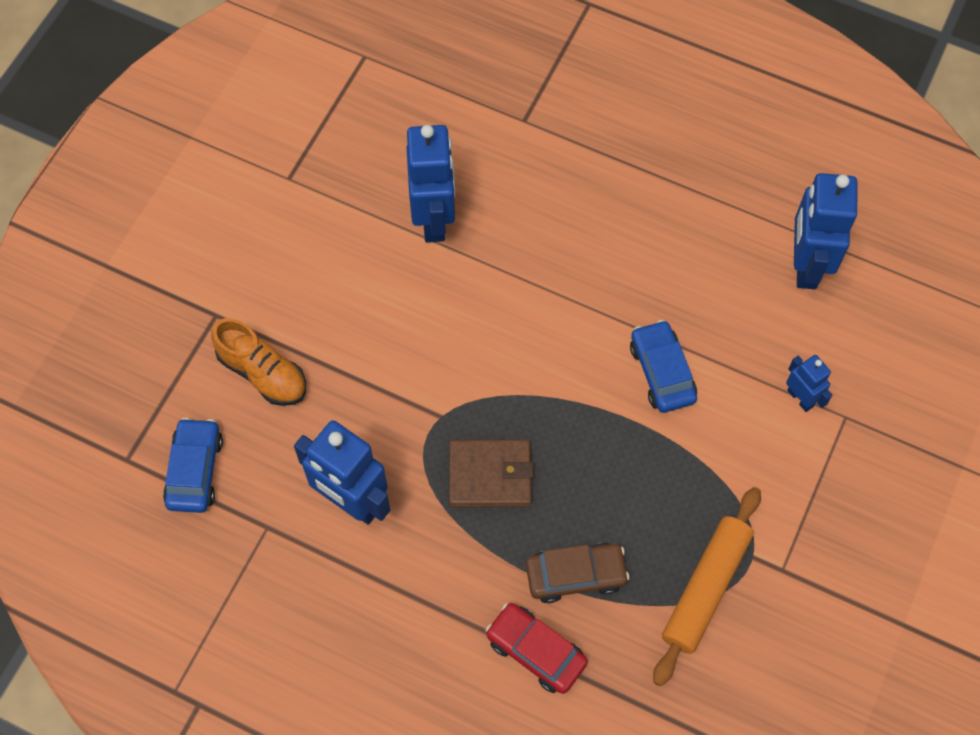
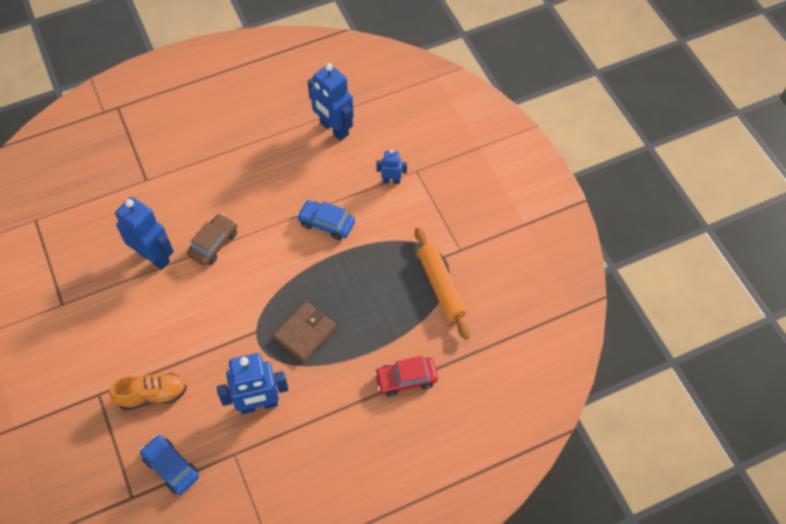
camera: 50 degrees left, 5 degrees down
brown car [526,543,630,603] -> brown car moved to [187,213,237,266]

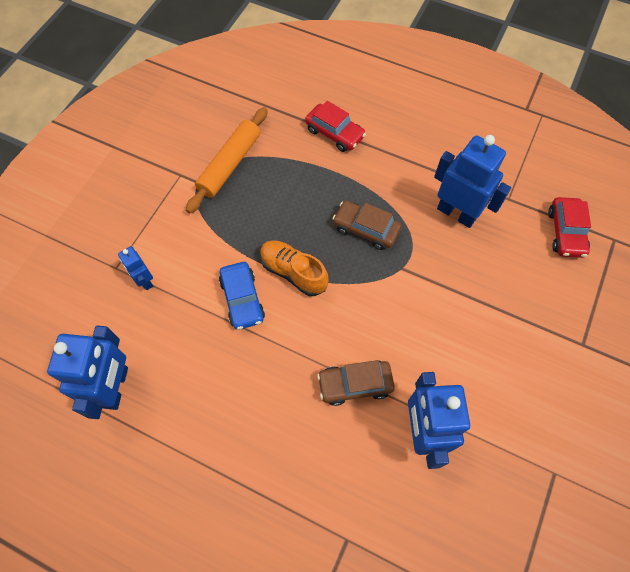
camera: 130 degrees left, 5 degrees up
orange shoe [109,373,187,410] -> orange shoe moved to [260,240,329,296]
blue car [140,435,199,495] -> red car [548,197,591,258]
brown wallet [273,302,337,362] -> brown car [332,201,401,250]

